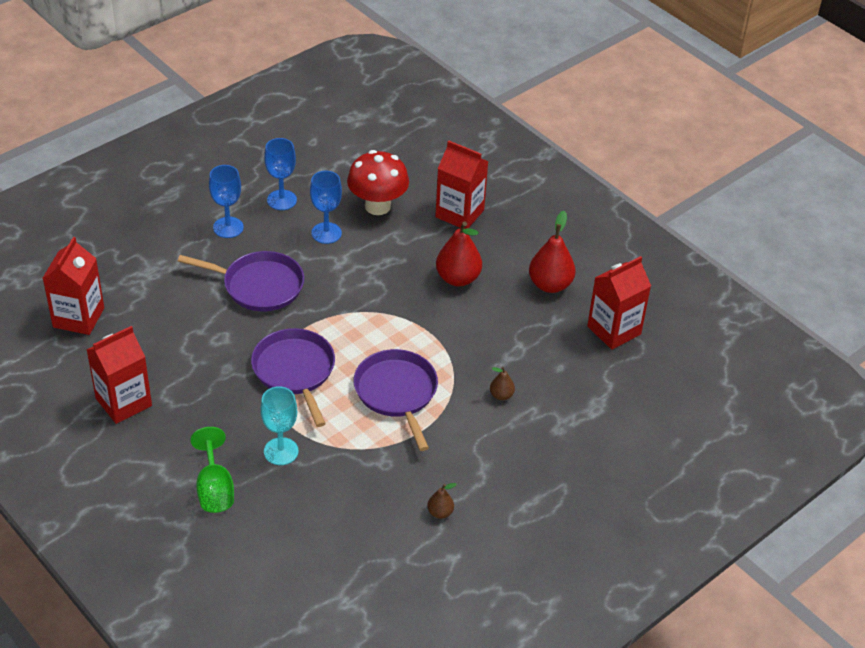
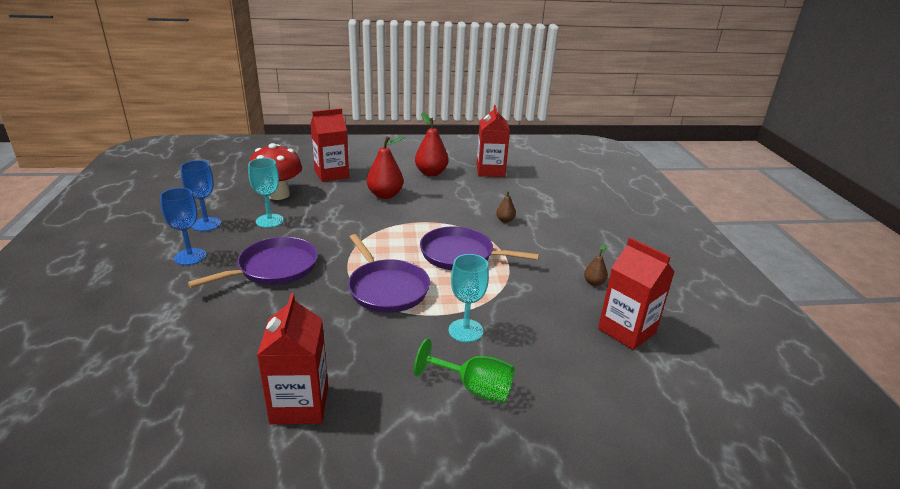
camera: 55 degrees left, 15 degrees down
red carton [43,237,104,335] -> red carton moved to [598,238,674,350]
purple pan [251,328,335,427] -> purple pan turned 135 degrees counterclockwise [348,234,430,313]
blue goblet [310,171,342,244] -> turquoise goblet [248,158,284,228]

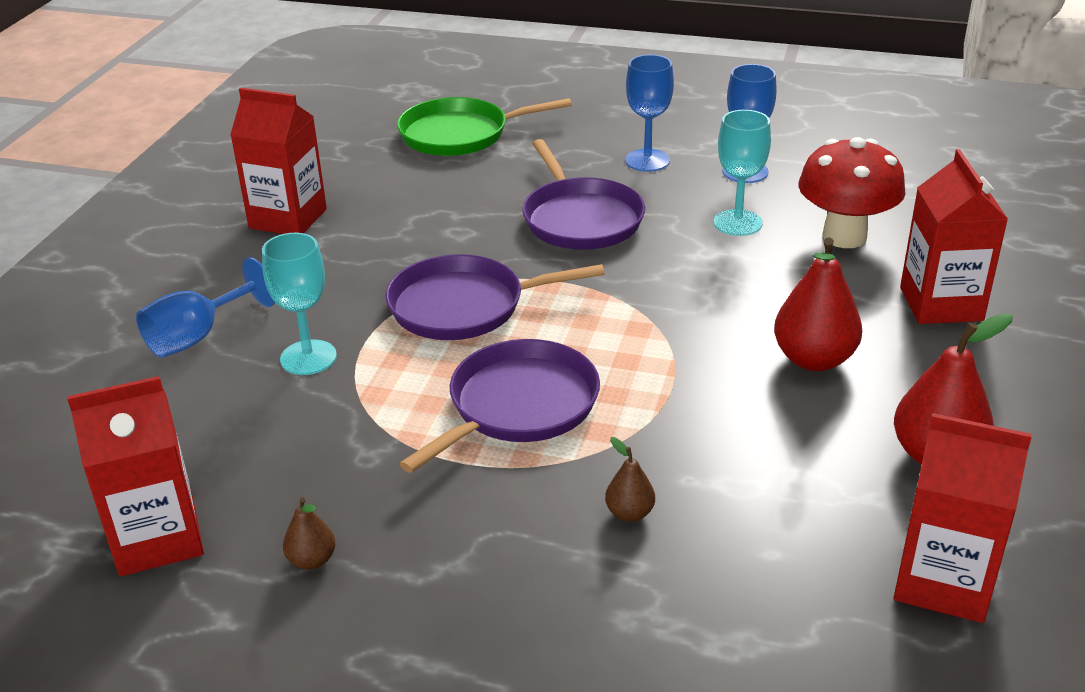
camera: 115 degrees right, 5 degrees up
green goblet [414,338,515,403] -> blue goblet [136,257,275,358]
none -> green pan [397,97,572,156]

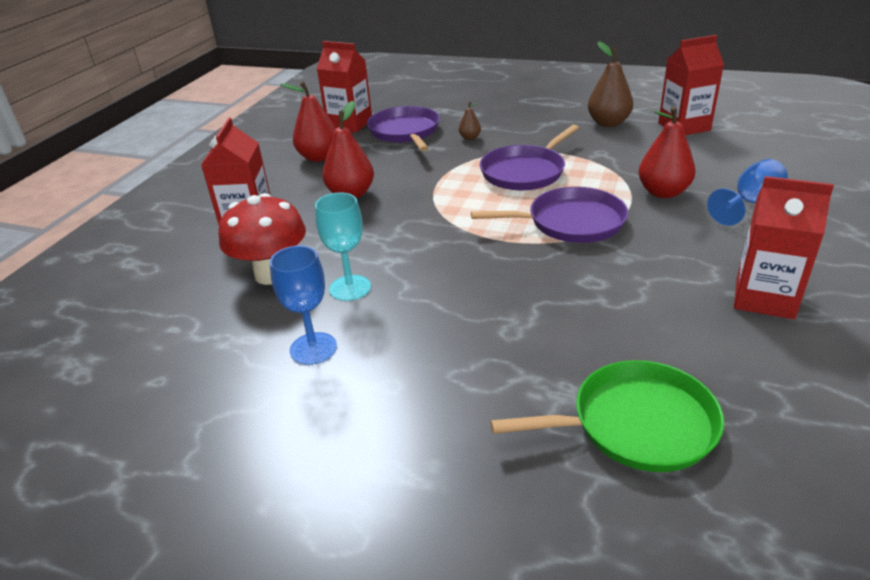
camera: 175 degrees left, 0 degrees up
turquoise goblet [262,233,337,375] -> red pear [639,106,696,198]
brown pear [283,497,336,570] -> brown pear [588,41,633,127], size x1.98
purple pan [522,139,645,250] -> purple pan moved to [367,106,440,151]
blue goblet [625,55,674,172] -> none

